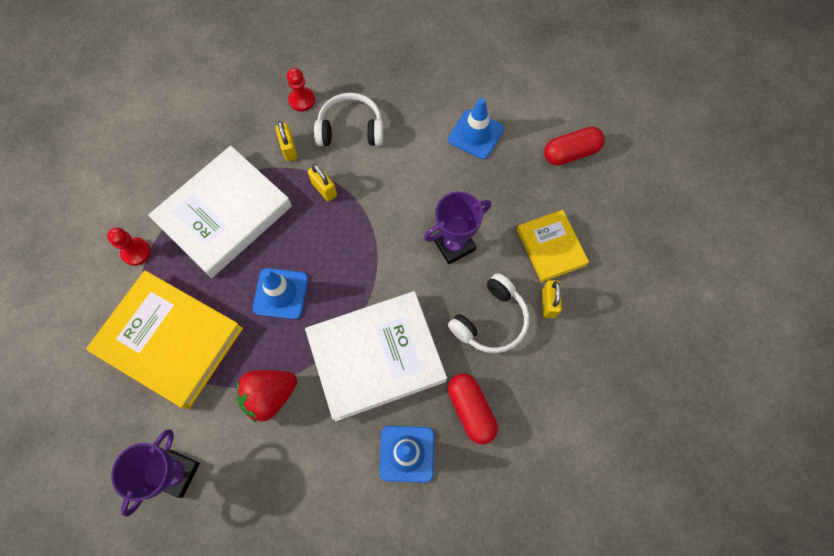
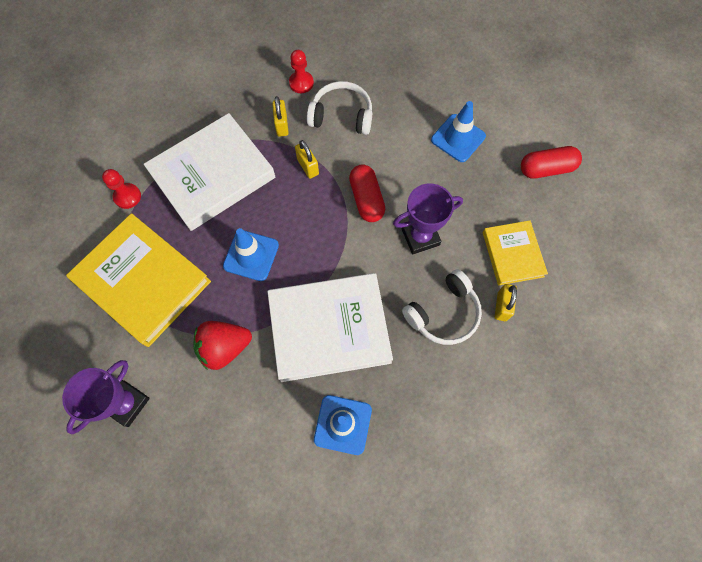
camera: 10 degrees right, 0 degrees up
red capsule [448,374,498,444] -> red capsule moved to [349,164,385,222]

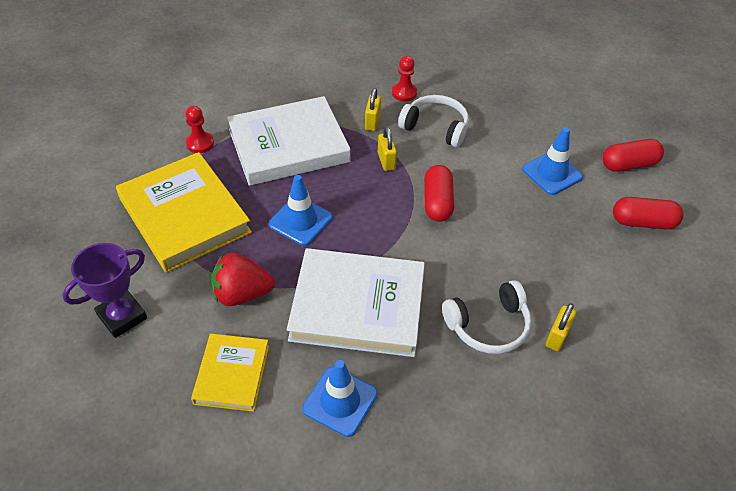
camera: 15 degrees right, 20 degrees down
purple trophy [393,184,463,254] -> none
yellow book [483,220,548,286] -> yellow book moved to [191,334,269,412]
none -> red capsule [602,139,664,172]

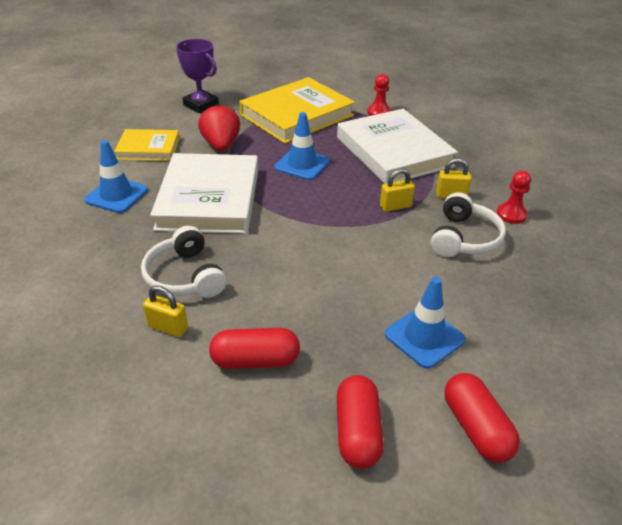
camera: 85 degrees right, 10 degrees down
red capsule [424,165,454,222] -> red capsule moved to [209,328,300,369]

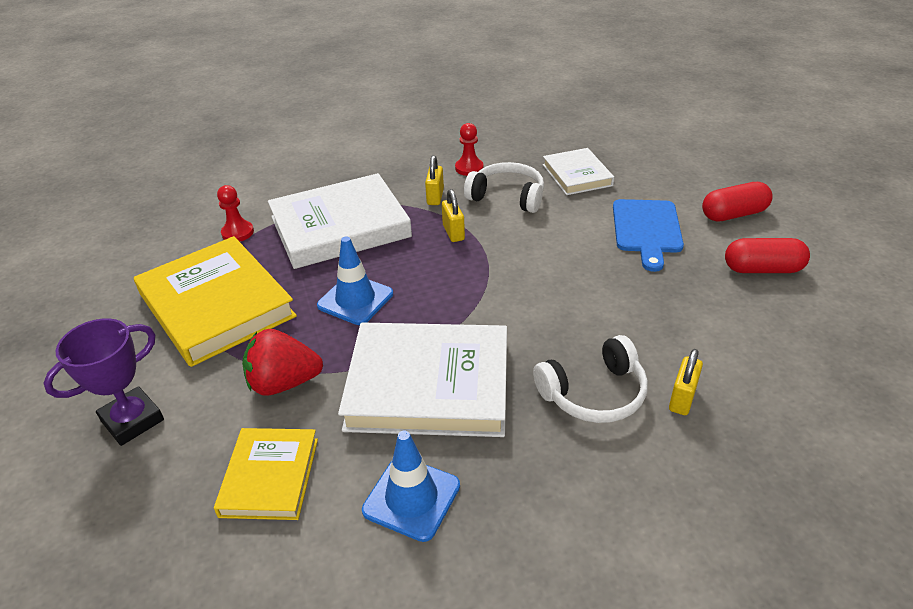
camera: 85 degrees left, 0 degrees up
red capsule [209,328,300,369] -> none
blue traffic cone [385,277,466,369] -> blue cutting board [613,199,684,272]
none -> white book [543,148,614,195]

